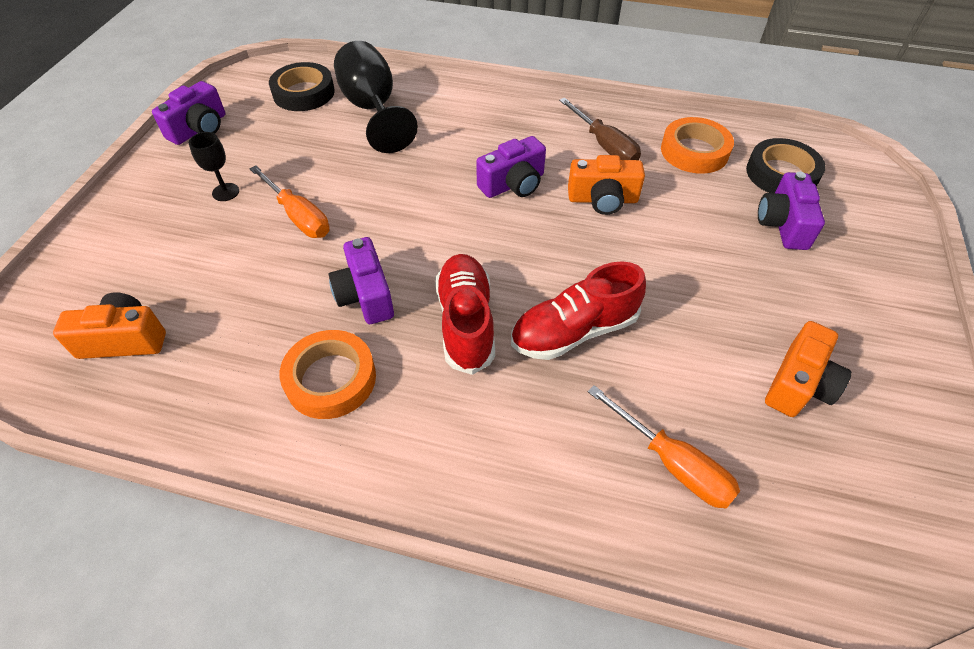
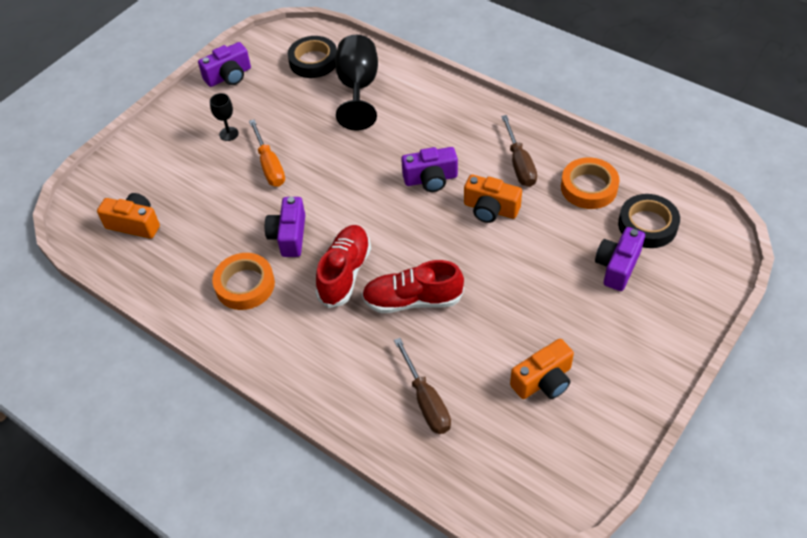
camera: 25 degrees right, 0 degrees up
orange screwdriver [588,385,740,508] -> brown screwdriver [394,338,451,434]

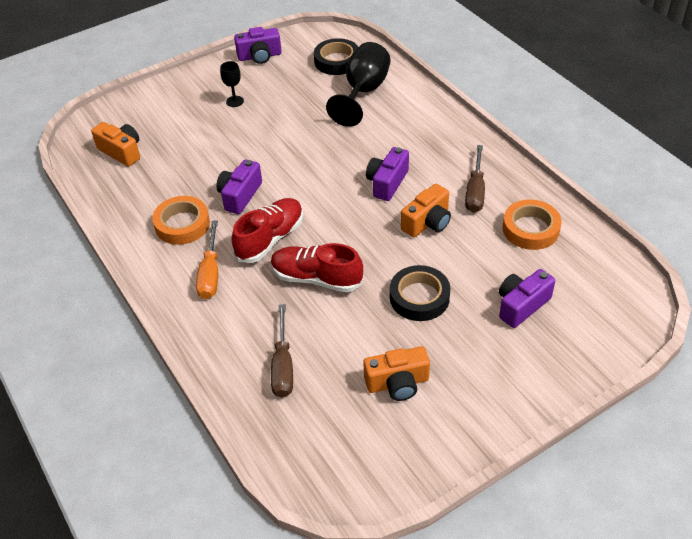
camera: 20 degrees right, 5 degrees down
orange screwdriver [249,119,285,187] -> orange screwdriver moved to [196,220,218,299]
purple camera [401,147,458,192] -> purple camera turned 105 degrees clockwise [366,147,409,201]
orange camera [464,175,522,223] -> orange camera turned 90 degrees counterclockwise [401,184,451,237]
black tape [618,194,680,248] -> black tape moved to [390,265,450,321]

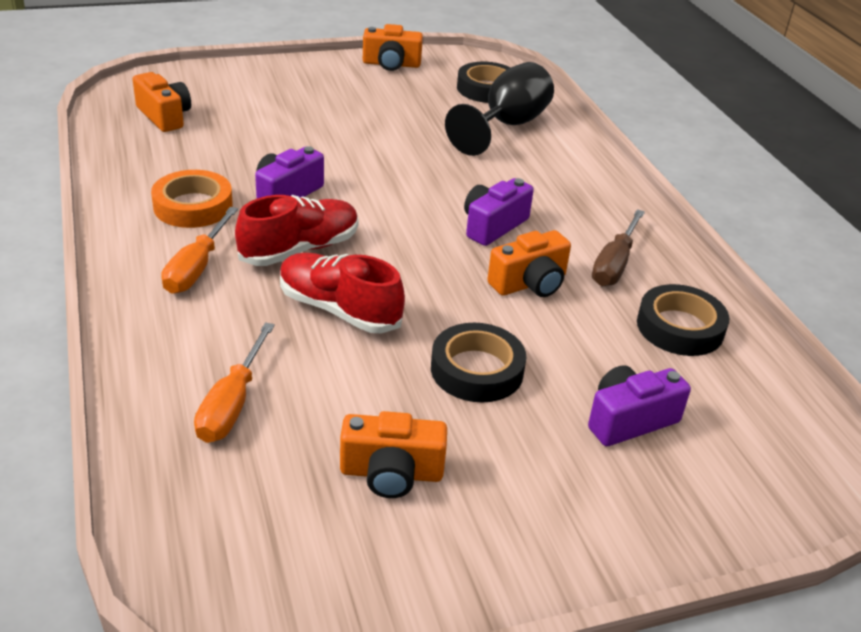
camera: 10 degrees right, 10 degrees down
black goblet [220,61,244,107] -> none
purple camera [234,27,282,64] -> orange camera [363,24,423,71]
brown screwdriver [271,304,293,398] -> orange screwdriver [194,322,275,443]
orange tape [503,200,562,250] -> black tape [637,284,729,356]

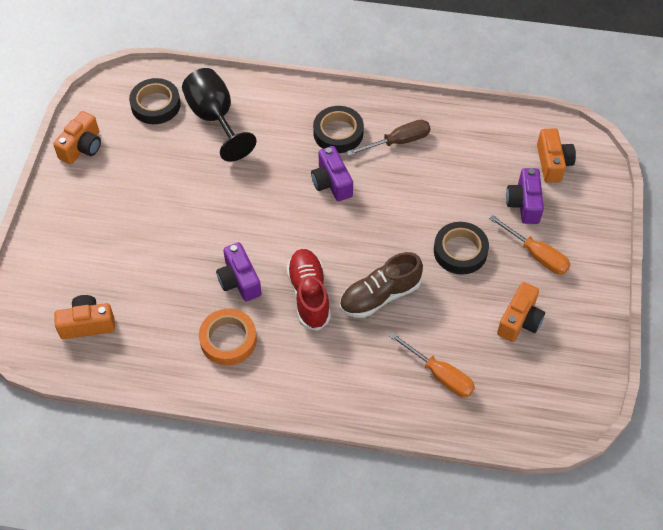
camera: 60 degrees left, 20 degrees up
orange screwdriver [161,207,238,294] -> orange screwdriver moved to [489,215,570,275]
red shoe [280,253,405,333] -> brown shoe [340,252,423,318]
orange camera [487,230,571,297] -> orange camera moved to [537,128,576,183]
brown screwdriver [592,209,645,286] -> brown screwdriver turned 75 degrees counterclockwise [347,120,431,156]
black tape [637,284,729,356] -> black tape moved to [313,106,364,153]

